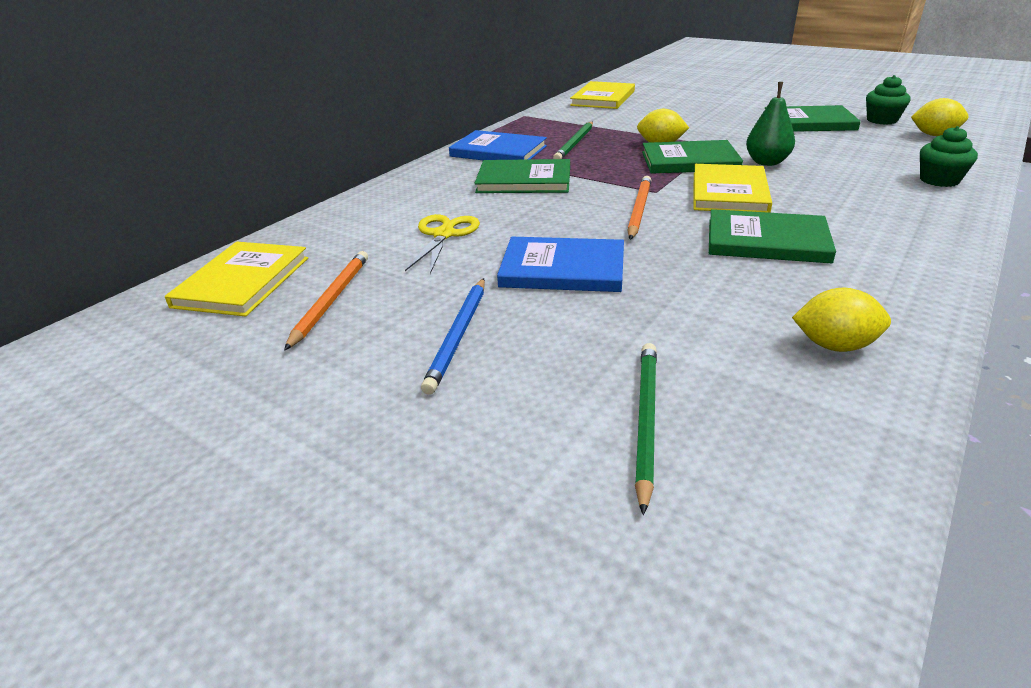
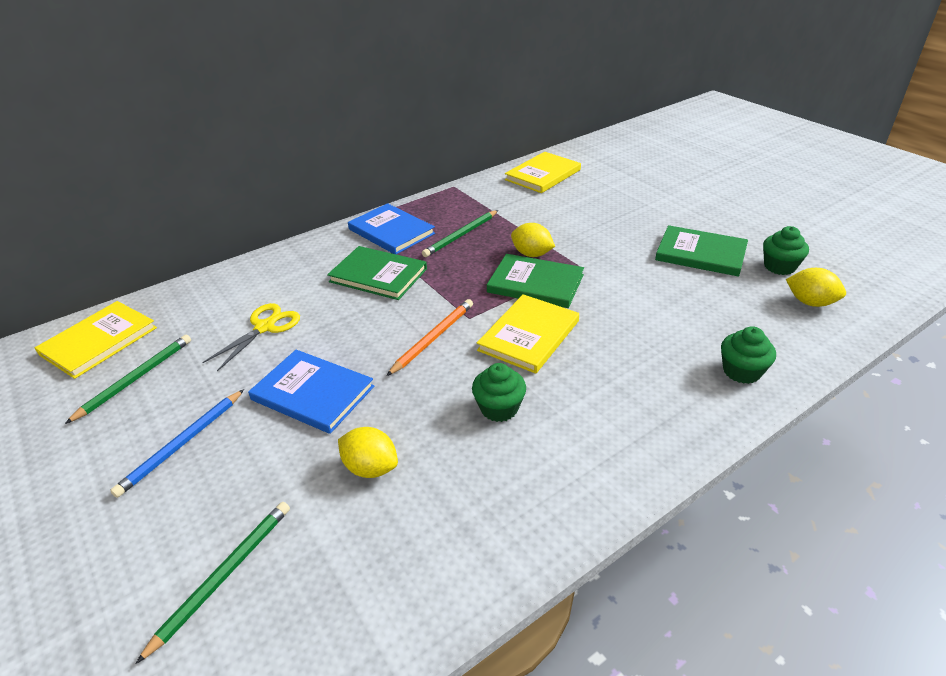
camera: 20 degrees right, 5 degrees up
orange pencil [284,251,368,351] -> green pencil [65,335,191,424]
green book [709,209,836,263] -> green cupcake [472,363,526,422]
green pear [746,82,795,166] -> none
yellow lemon [792,288,891,352] -> yellow lemon moved to [338,427,398,478]

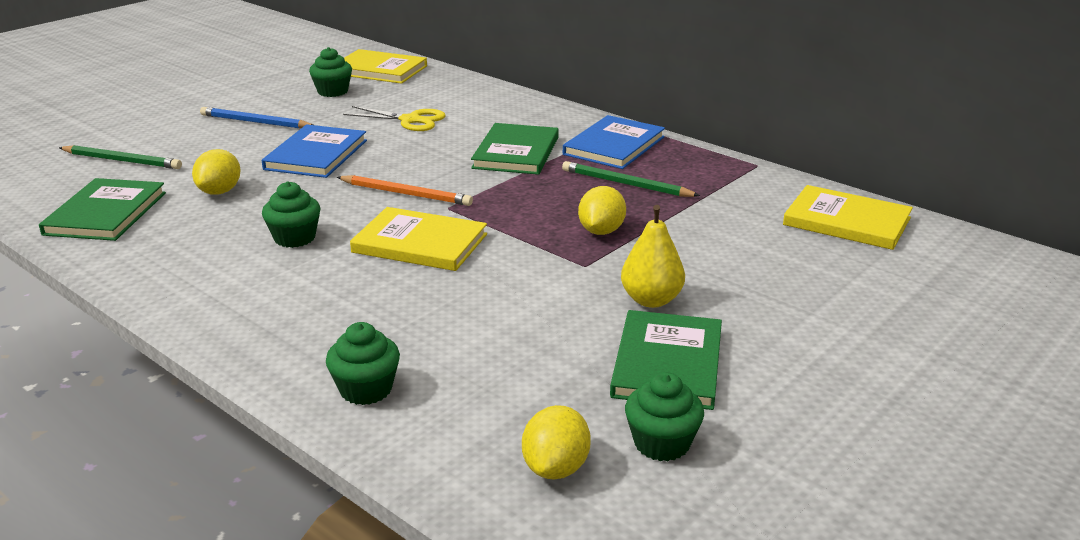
camera: 75 degrees right, 10 degrees down
green pencil [65,335,191,424] -> green cupcake [309,47,352,97]
green book [487,254,584,308] -> green book moved to [39,178,166,241]
none -> yellow pear [621,205,685,308]

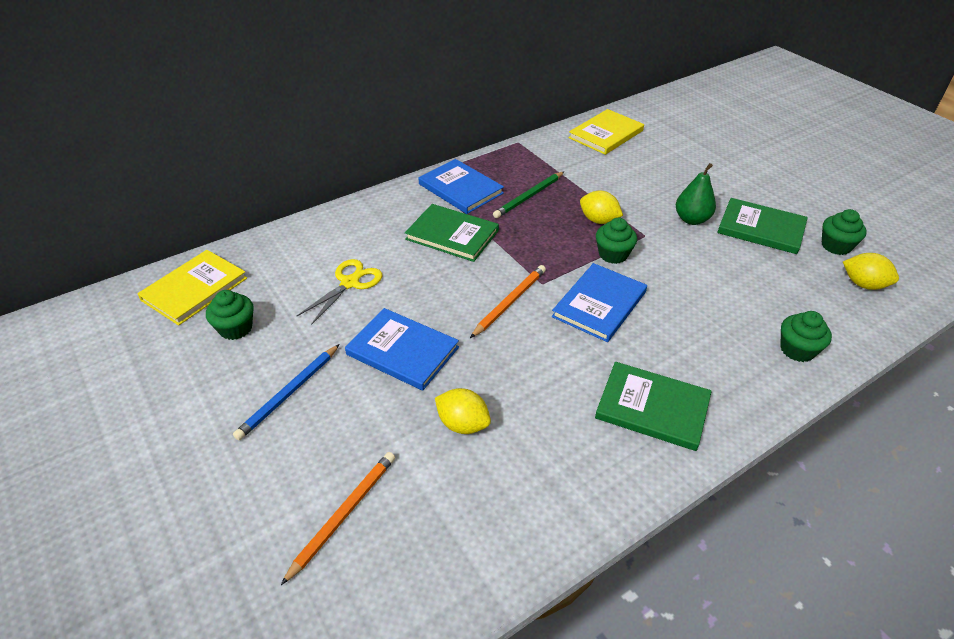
camera: 75 degrees left, 15 degrees up
green book [39,178,166,241] -> green book moved to [595,362,712,451]
green pencil [59,145,182,169] -> orange pencil [281,452,395,585]
green cupcake [262,181,321,248] -> green cupcake moved to [596,218,637,264]
yellow book [350,207,487,271] -> blue book [552,263,647,342]
yellow pear [621,205,685,308] -> green pear [676,163,716,225]

